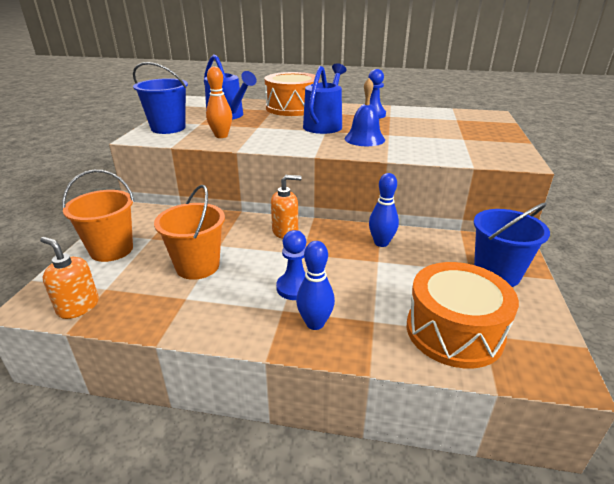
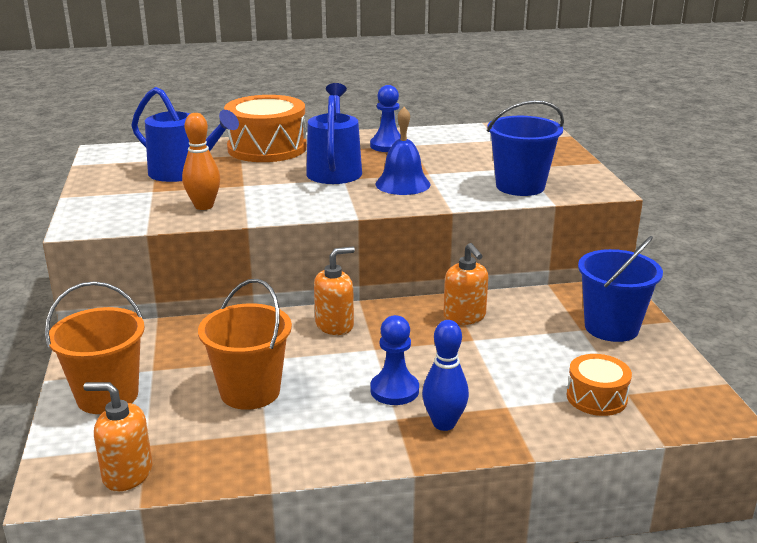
camera: 20 degrees left, 5 degrees down
blue bucket [133,62,188,134] -> blue bucket moved to [487,100,564,196]
blue bowling pin [369,173,399,247] -> orange soap dispenser [443,243,488,325]
orange drum [407,262,519,368] -> orange drum [567,354,632,416], size x0.55

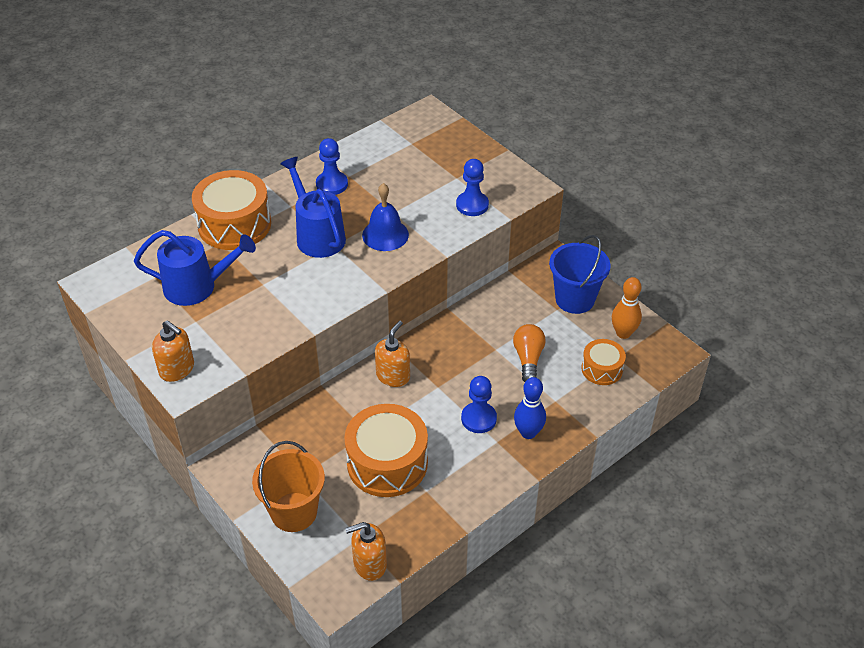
camera: 30 degrees left, 20 degrees up
orange bowling pin [182,113,220,210] -> orange bowling pin moved to [612,277,642,339]
orange bucket [198,279,292,410] -> orange drum [344,404,428,497]
orange soap dispenser [443,243,488,325] -> orange soap dispenser moved to [152,320,194,382]
blue bucket [487,100,564,196] -> blue pawn [456,159,489,216]
none -> orange light bulb [513,324,546,382]

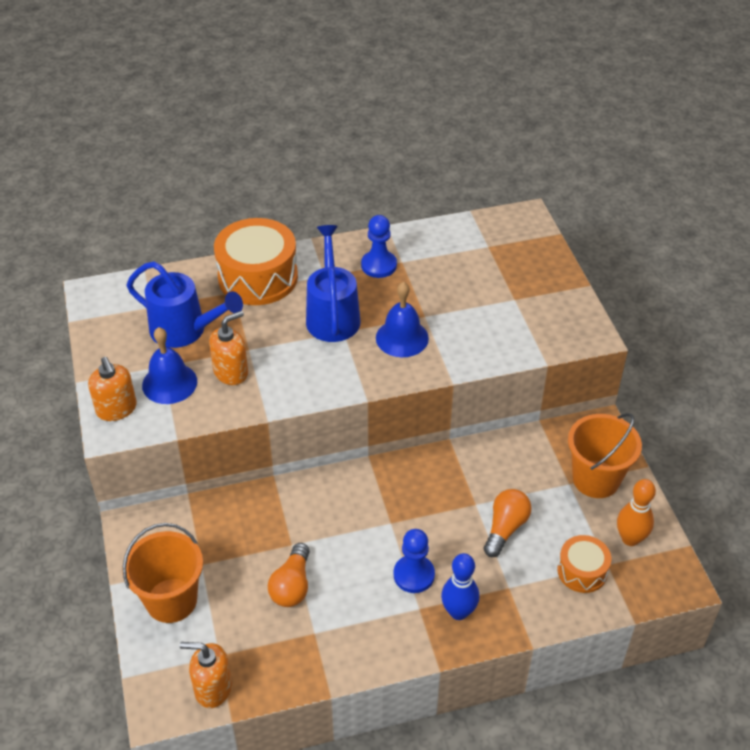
camera: 25 degrees right, 0 degrees up
orange drum [344,404,428,497] -> orange light bulb [268,543,310,607]
orange soap dispenser [375,321,410,387] -> orange soap dispenser moved to [209,311,248,385]
blue pawn [456,159,489,216] -> none
blue bucket [549,235,611,314] -> orange bucket [568,413,642,498]
none -> blue bell [142,327,197,404]

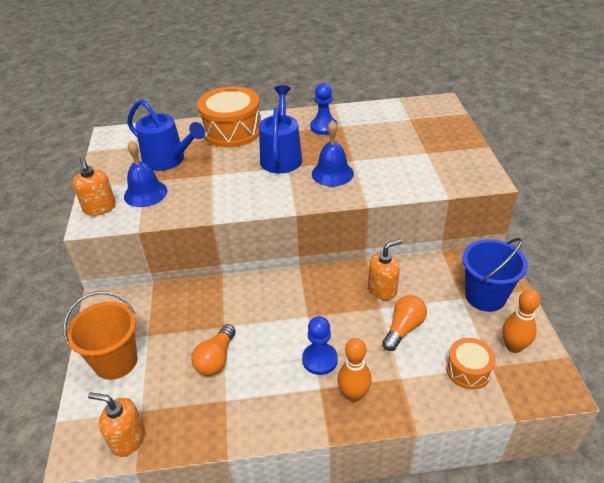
camera: 10 degrees right, 5 degrees down
orange soap dispenser [209,311,248,385] -> orange soap dispenser moved to [368,239,402,300]
blue bowling pin [441,553,479,620] -> orange bowling pin [338,338,372,402]
orange bucket [568,413,642,498] -> blue bucket [462,238,528,312]

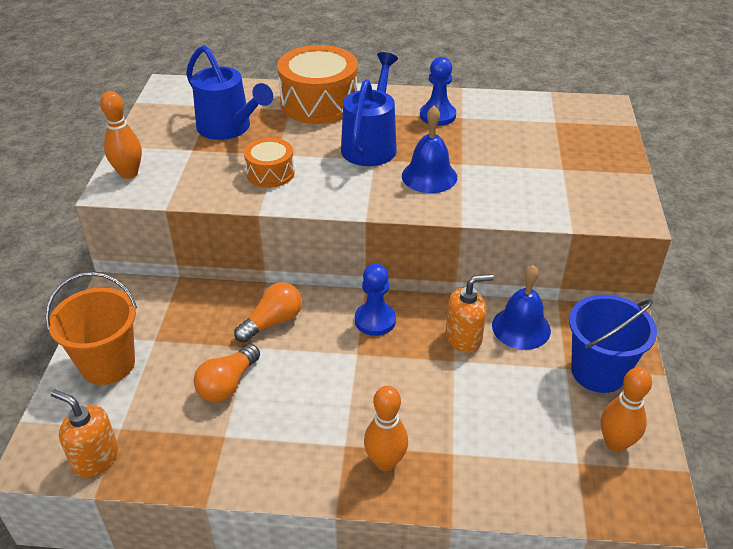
camera: 10 degrees right, 0 degrees up
orange soap dispenser [73,158,116,216] -> orange bowling pin [100,91,142,179]
blue bell [124,141,167,207] -> blue bell moved to [492,265,551,350]
blue pawn [302,316,338,375] -> blue pawn moved to [355,264,396,336]
orange light bulb [382,295,427,351] -> orange light bulb moved to [234,282,302,343]
orange drum [446,338,496,389] -> orange drum moved to [244,138,295,188]

